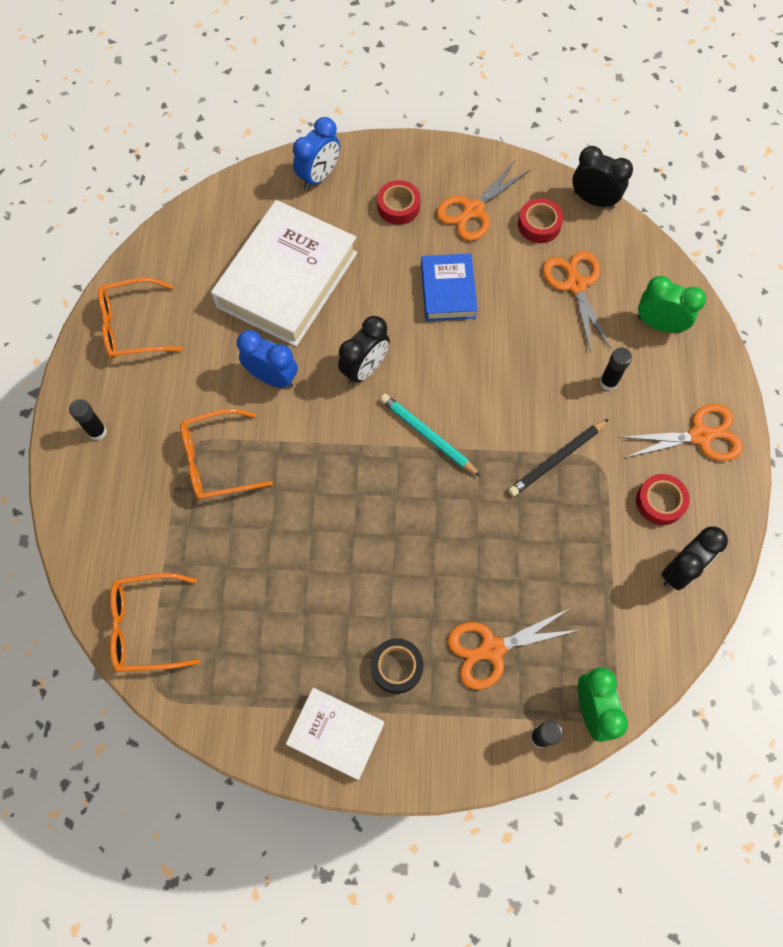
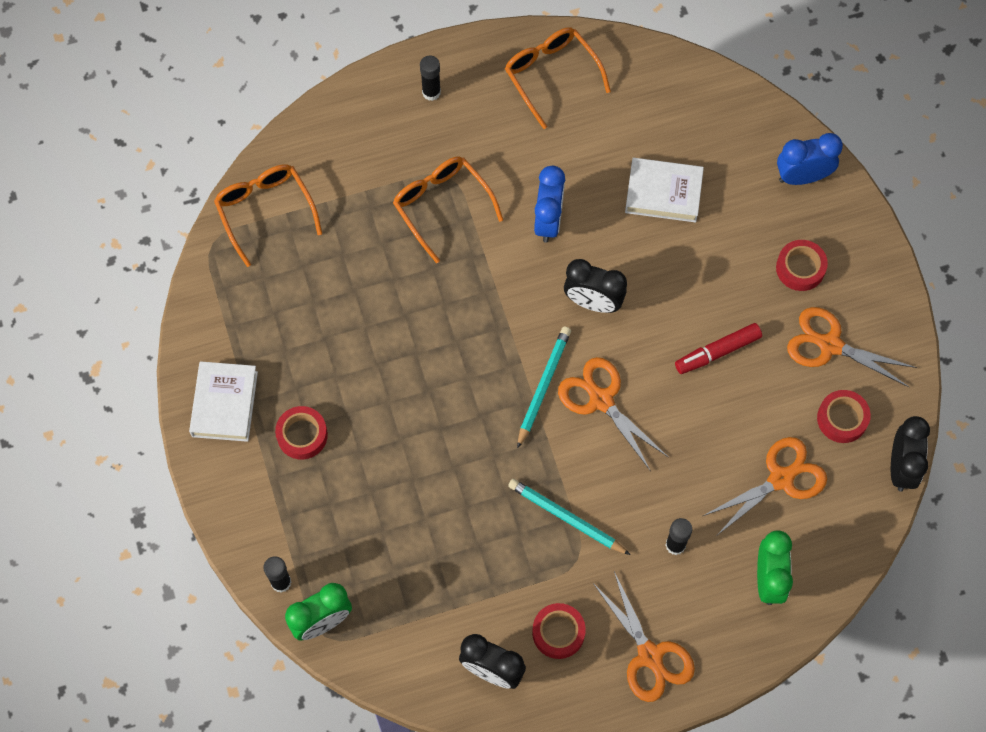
camera: 70 degrees right, 0 degrees up
white book [211,200,357,347] -> white book [625,158,704,223], size x0.54
blue clock [293,117,340,190] -> blue clock turned 150 degrees clockwise [777,133,843,185]
black tape [371,638,423,694] -> red tape [275,406,328,459]
blue book [421,253,478,321] -> red marker [675,323,762,374]
orange scissors [448,608,579,690] -> orange scissors moved to [558,357,668,470]
black pencil [508,419,609,496] -> turquoise pencil [508,479,631,555]

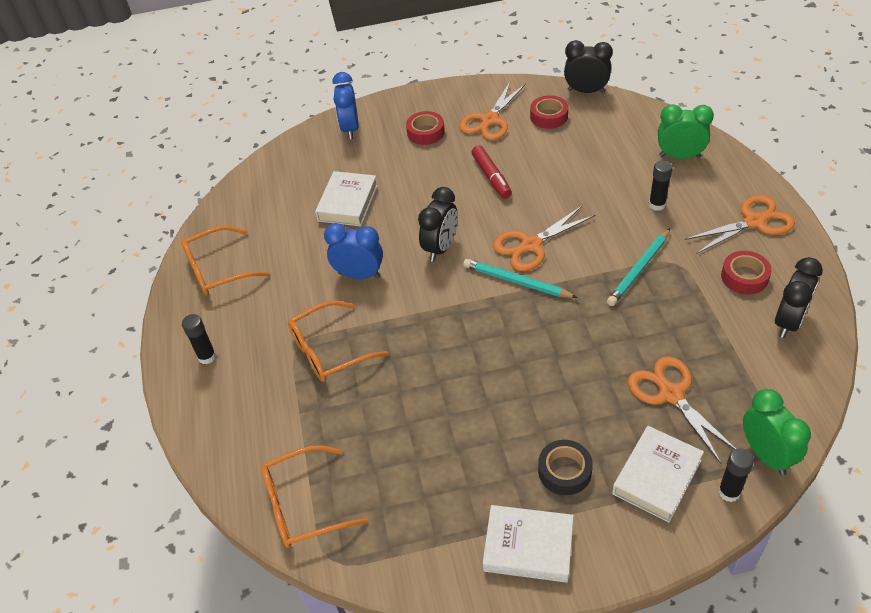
camera: 80 degrees left, 20 degrees down
red tape [275,406,328,459] -> black tape [538,440,593,495]
orange scissors [703,437,827,535] -> orange scissors moved to [628,356,736,464]
none -> white book [612,426,704,523]

